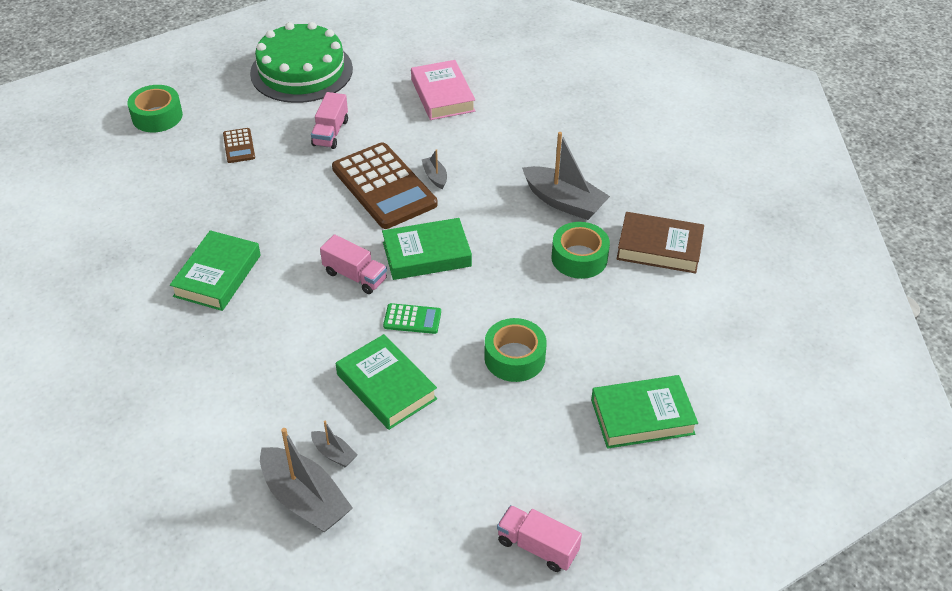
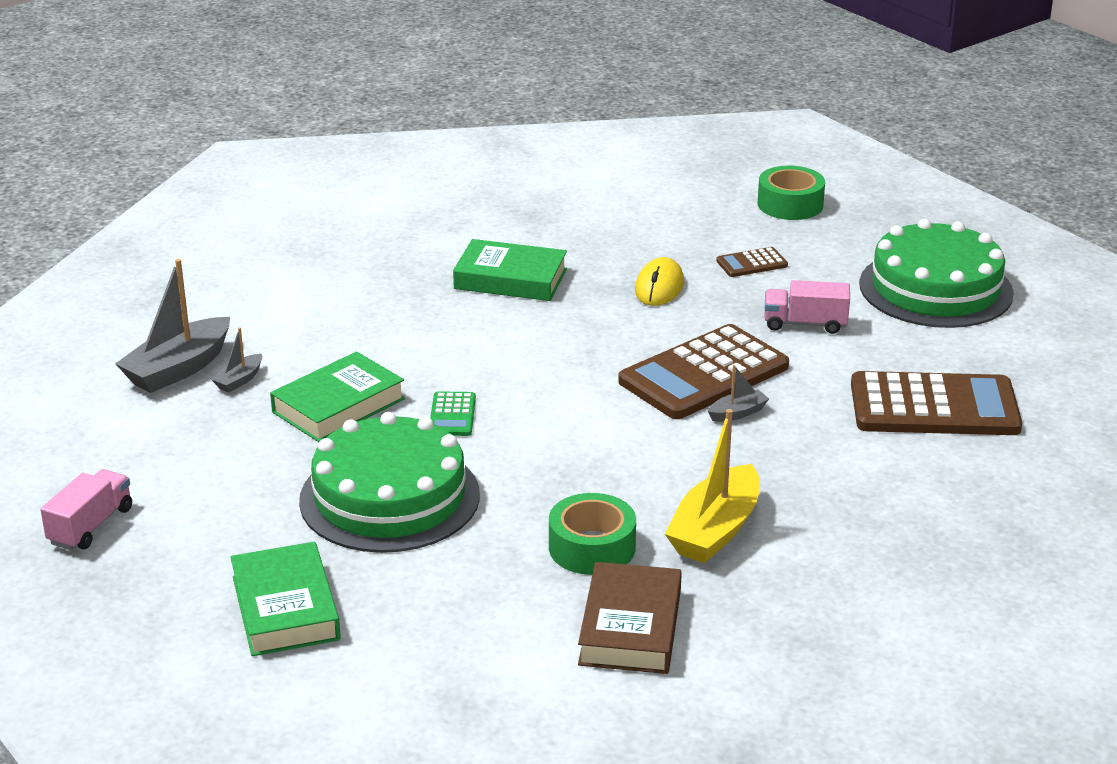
camera: 85 degrees right, 15 degrees down
pink truck [320,234,387,294] -> none
green book [382,218,472,280] -> none
pink book [411,60,475,120] -> brown calculator [851,371,1022,435]
green tape [484,318,547,382] -> green cake [299,412,480,553]
grey boat [522,132,610,220] -> yellow boat [665,409,759,563]
none -> yellow mouse [635,257,684,306]

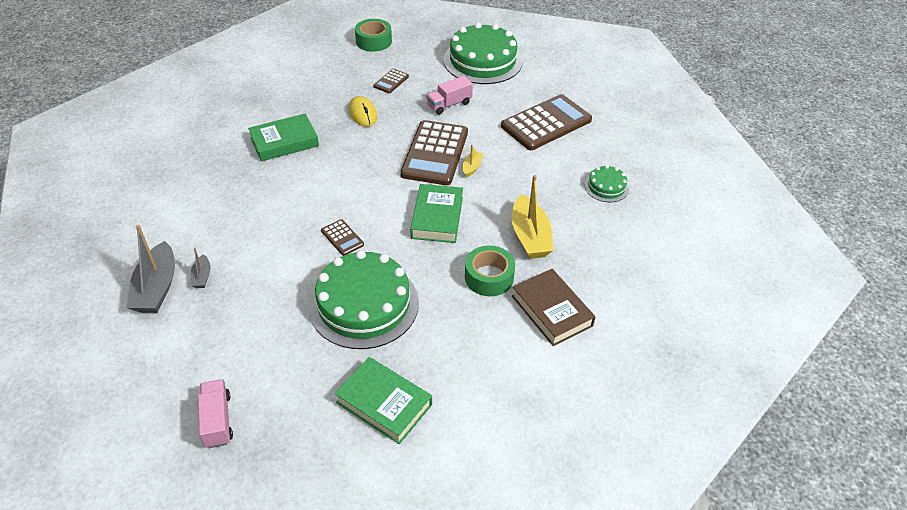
camera: 40 degrees left, 15 degrees up
green book [270,351,405,442] -> green book moved to [410,184,463,243]
green calculator [430,391,476,436] -> brown calculator [321,219,364,256]
grey boat [708,365,769,422] -> yellow boat [463,145,483,178]
none -> green cake [584,165,629,202]

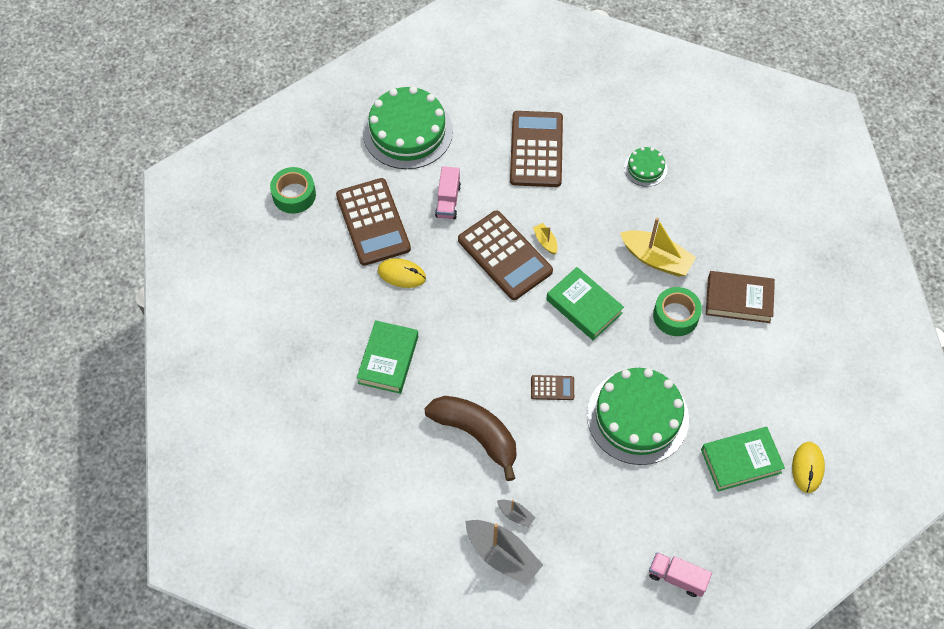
camera: 50 degrees left, 15 degrees up
brown calculator [373,69,409,93] -> brown calculator [336,178,411,266], size x2.23
none -> brown banana [424,396,516,481]
none -> yellow mouse [792,442,825,493]

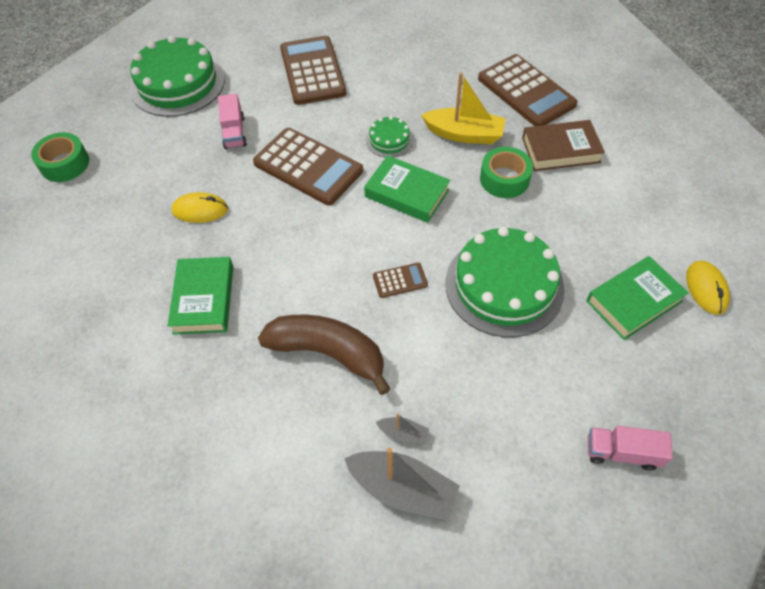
camera: 15 degrees left, 5 degrees down
brown calculator [336,178,411,266] -> brown calculator moved to [478,54,578,126]
yellow boat [533,223,558,254] -> none
green cake [624,147,668,187] -> green cake moved to [366,116,413,158]

